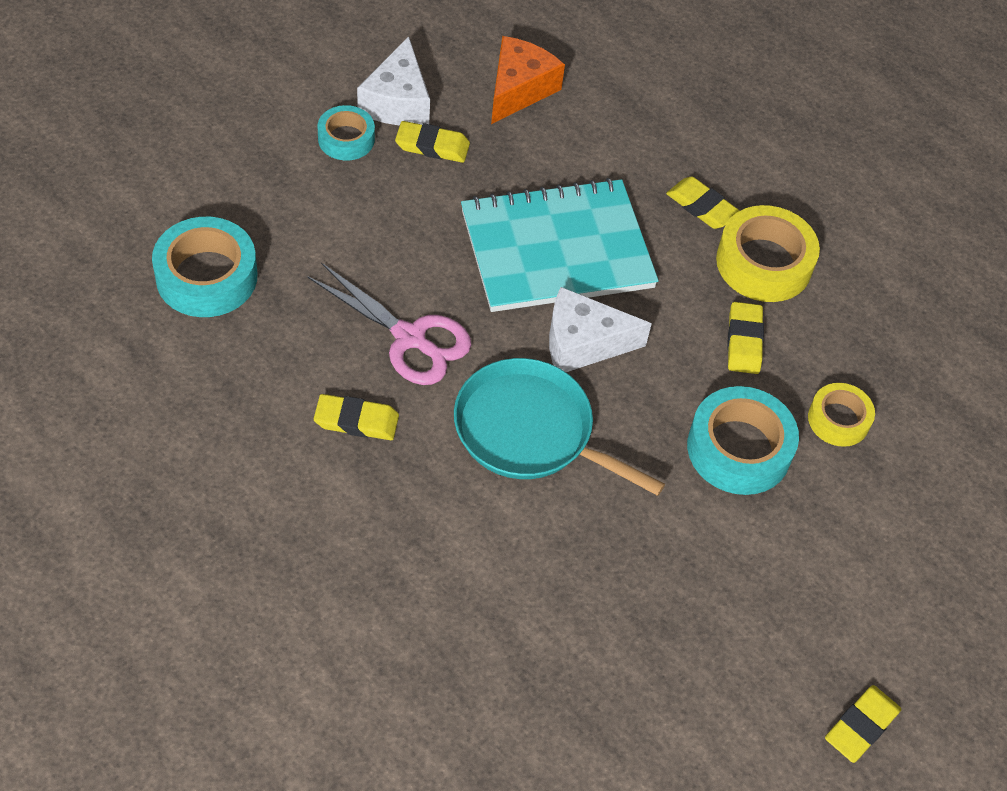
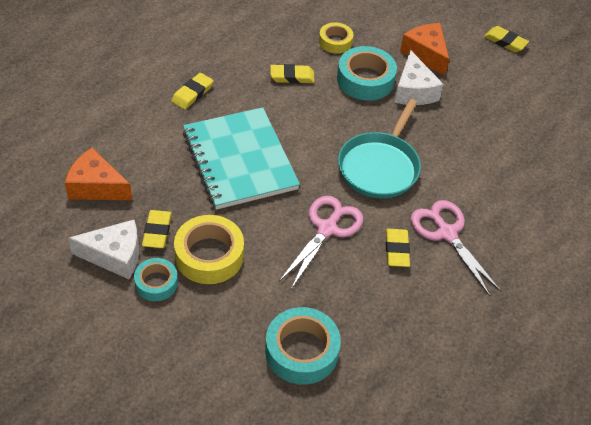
camera: 95 degrees left, 5 degrees down
white cheese [549,287,652,372] -> white cheese moved to [394,50,443,105]
yellow tape [716,205,820,302] -> yellow tape moved to [174,215,244,284]
none -> orange cheese [400,23,449,76]
none -> pink scissors [410,200,501,296]

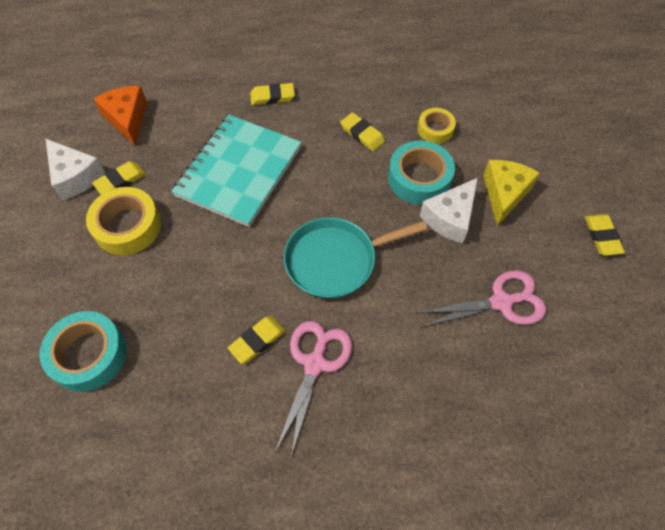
camera: 50 degrees right, 10 degrees up
turquoise tape [134,258,178,301] -> none
pink scissors [279,196,363,289] -> pink scissors moved to [416,270,546,328]
orange cheese [400,23,449,76] -> yellow cheese [483,160,540,226]

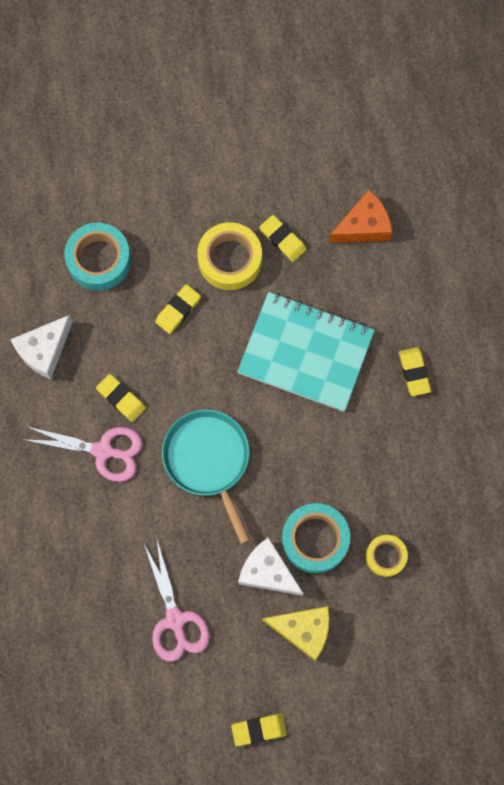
camera: 85 degrees right, 15 degrees up
white cheese [46,139,105,201] -> white cheese moved to [10,315,73,379]
yellow eraser [340,112,385,151] -> yellow eraser moved to [155,284,201,334]

